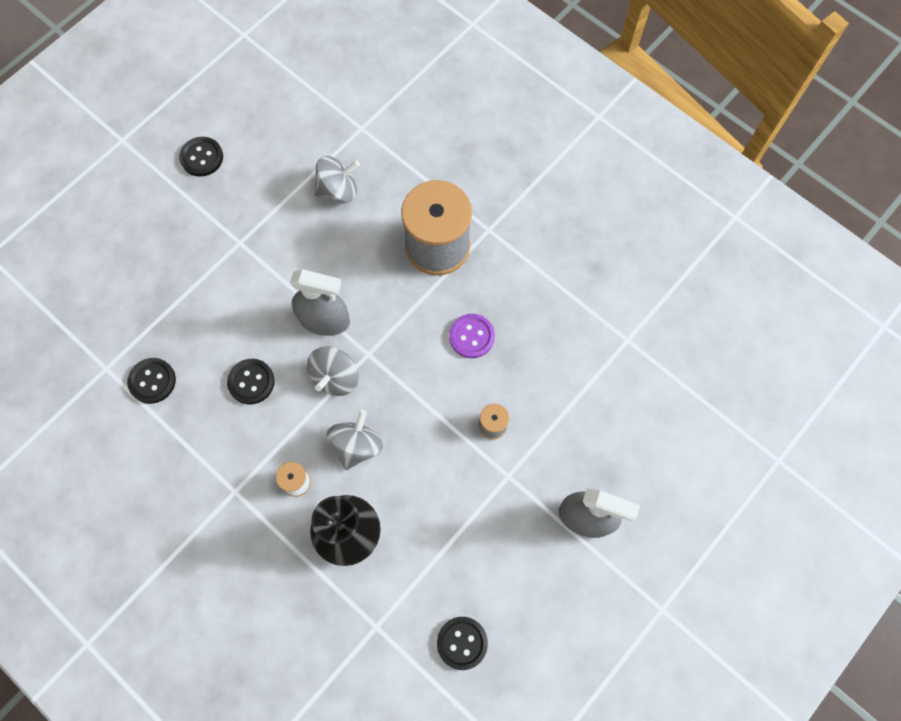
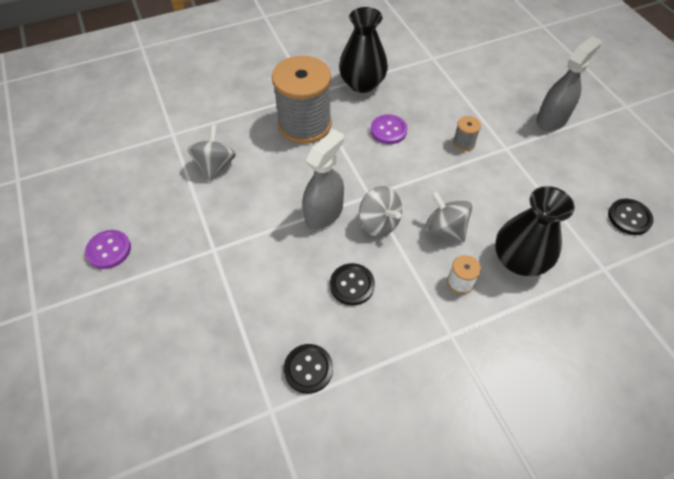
camera: 65 degrees left, 15 degrees down
black button [179,137,223,177] -> purple button [85,230,131,269]
none -> black vase [339,7,388,93]

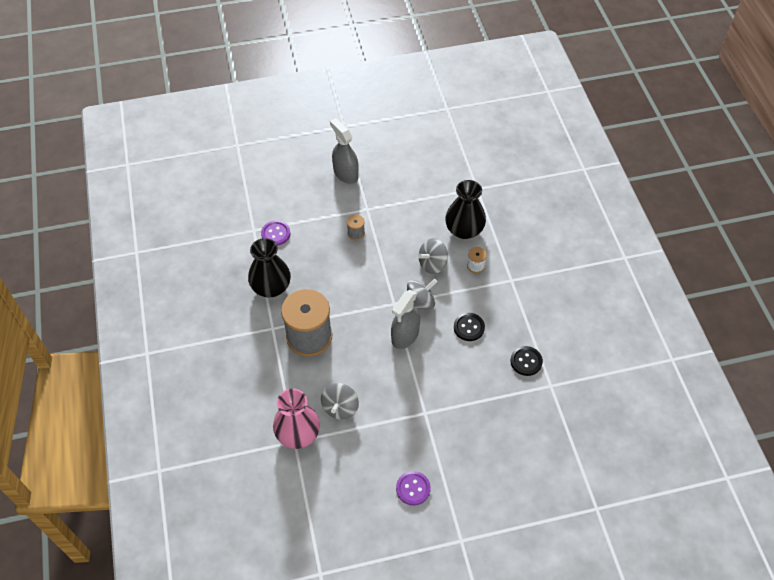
camera: 80 degrees left, 0 degrees up
grey spinning top [188,125,236,181] -> grey spinning top turned 90 degrees counterclockwise [321,383,359,420]
grey spray bottle [303,129,344,229] -> grey spray bottle turned 105 degrees counterclockwise [391,290,420,349]
purple button [370,114,407,144] -> purple button moved to [261,220,290,246]
black button [608,199,654,235] -> none
none -> pink vase [273,388,320,449]

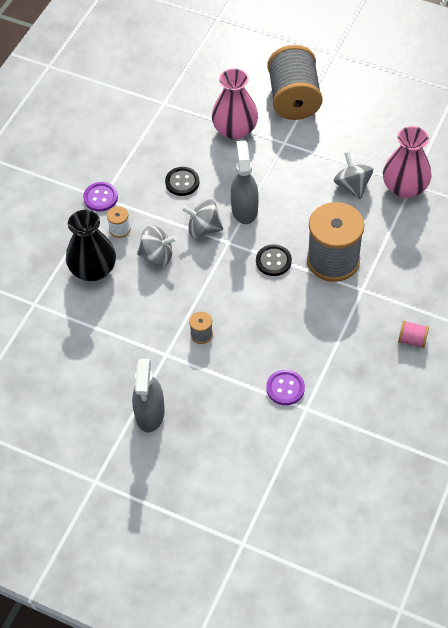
camera: 140 degrees left, 0 degrees up
black vase [248,238,291,298] -> none
grey spinning top [321,383,359,420] -> grey spinning top turned 75 degrees counterclockwise [334,152,373,200]
grey spray bottle [391,290,420,349] -> grey spray bottle turned 75 degrees counterclockwise [231,140,259,224]
purple button [396,471,431,506] -> purple button moved to [83,182,118,212]
black button [510,346,543,376] -> black button moved to [256,244,292,276]
none -> pink vase [212,68,258,140]
none -> grey spool [268,45,322,120]
none -> pink spool [398,321,429,348]

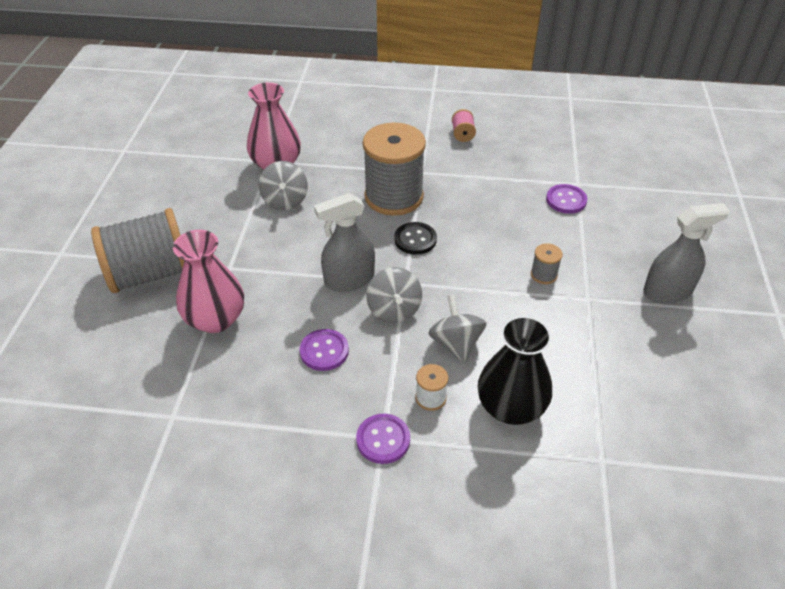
camera: 110 degrees left, 10 degrees down
black button [165,167,200,196] -> purple button [300,329,349,371]
grey spinning top [334,152,373,200] -> grey spinning top turned 60 degrees counterclockwise [259,161,308,210]

